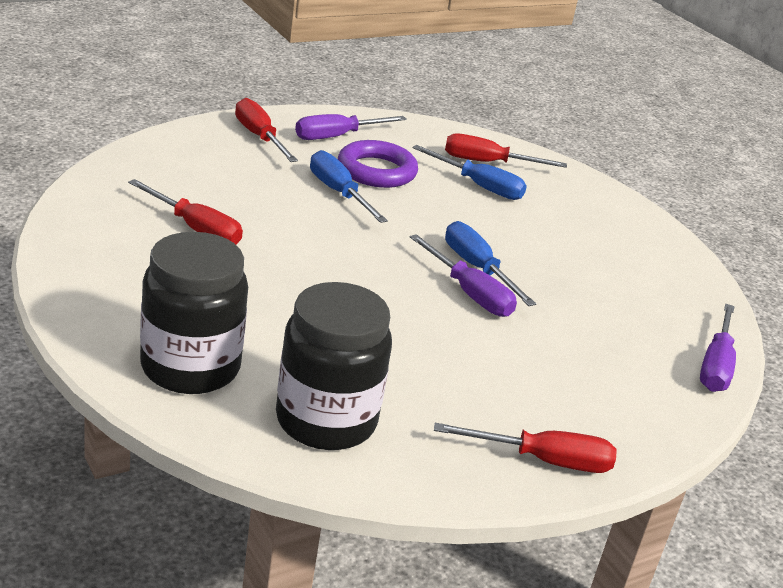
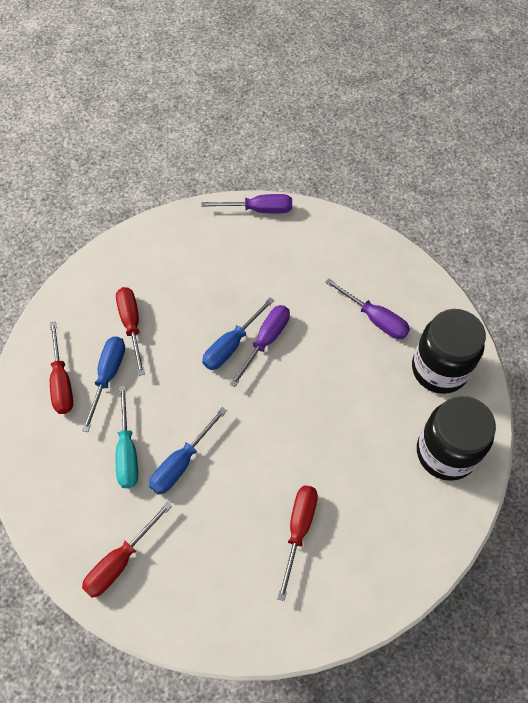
camera: 105 degrees left, 30 degrees up
purple screwdriver [295,114,407,140] -> purple screwdriver moved to [325,278,410,339]
purple ring [338,140,418,188] -> turquoise screwdriver [116,385,138,488]
red screwdriver [434,423,617,473] -> red screwdriver moved to [116,287,145,376]

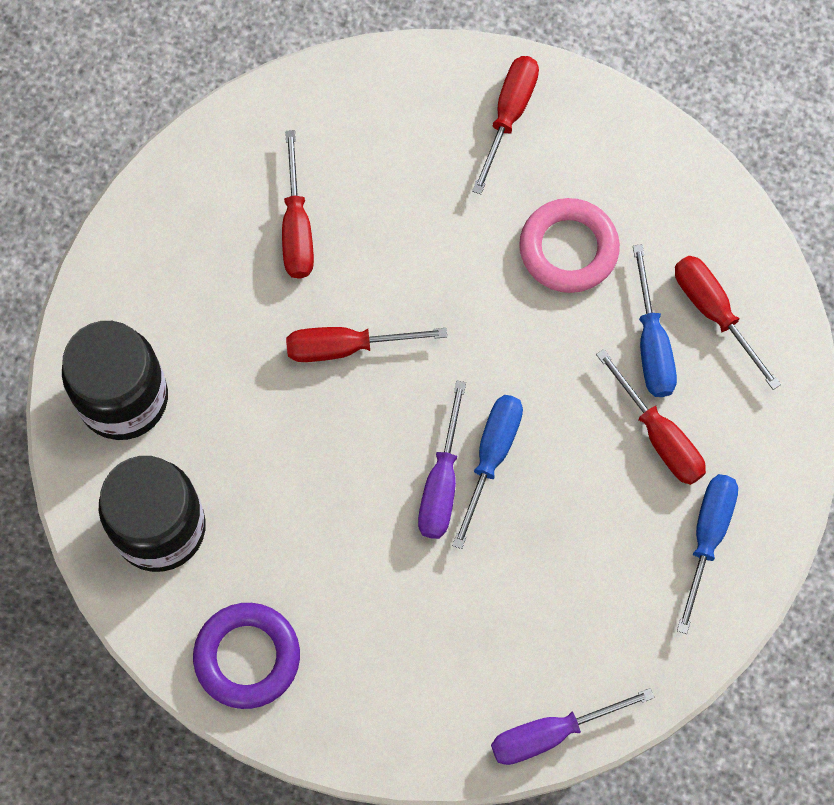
camera: 160 degrees right, 10 degrees up
turquoise screwdriver [116,385,138,488] -> pink ring [519,198,620,293]
blue screwdriver [149,407,227,495] -> blue screwdriver moved to [677,474,738,634]
purple screwdriver [325,278,410,339] -> none
none -> purple ring [193,603,300,709]
none -> red screwdriver [286,327,447,362]

